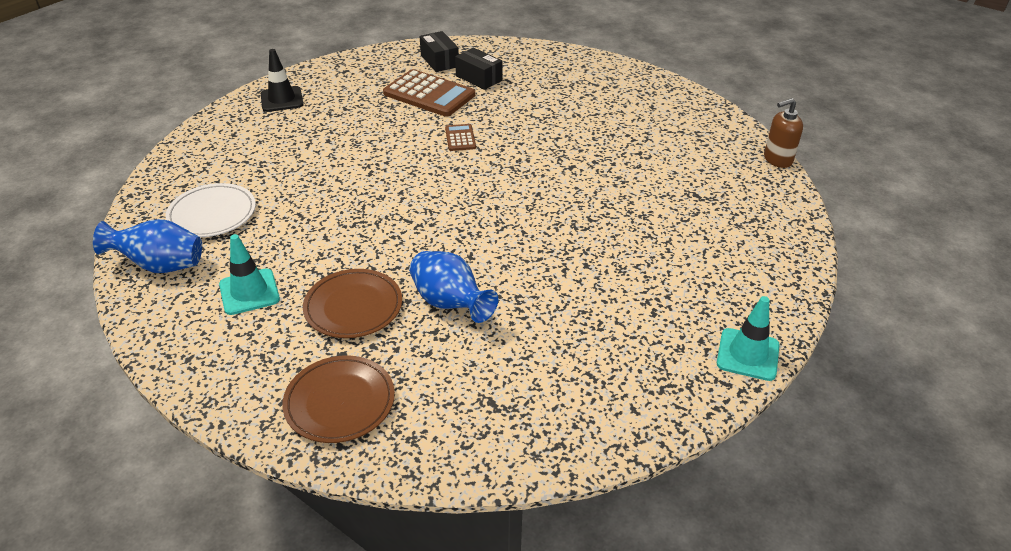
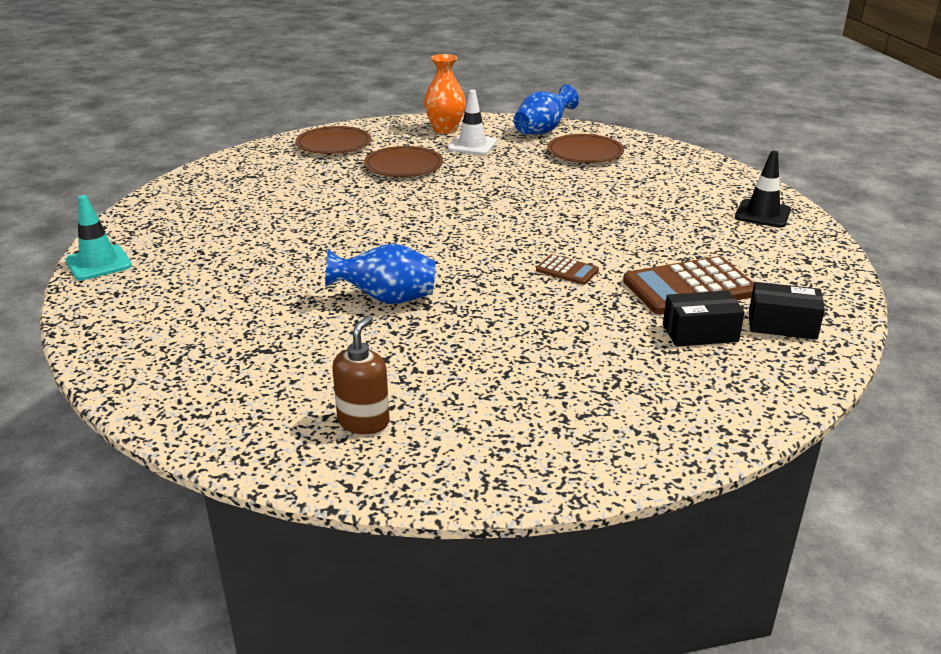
camera: 130 degrees right, 10 degrees down
white plate [165,183,256,237] -> brown plate [547,134,624,163]
turquoise traffic cone [219,234,280,315] -> white traffic cone [448,90,497,155]
blue vase [409,251,498,323] -> blue vase moved to [325,243,435,304]
brown soap dispenser [764,98,803,168] -> brown soap dispenser moved to [332,315,389,434]
none -> orange vase [424,54,466,134]

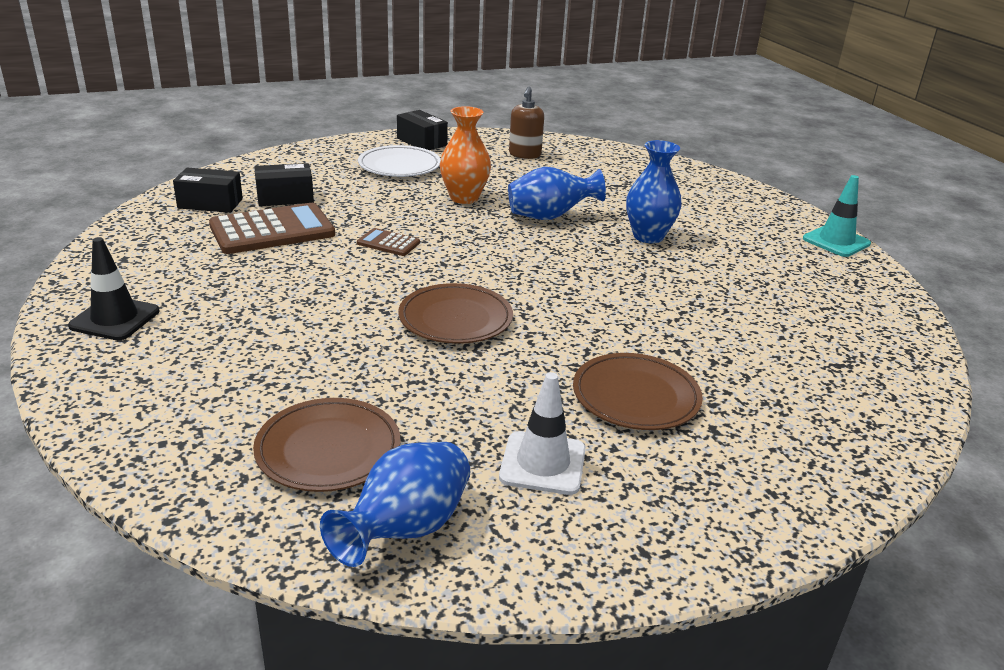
camera: 170 degrees right, 0 degrees up
brown plate [296,126,371,154] -> brown plate moved to [398,283,513,344]
orange vase [424,54,466,134] -> orange vase moved to [440,106,491,204]
none -> white plate [358,145,441,177]
none -> black box [397,110,448,150]
none -> blue vase [626,140,682,243]

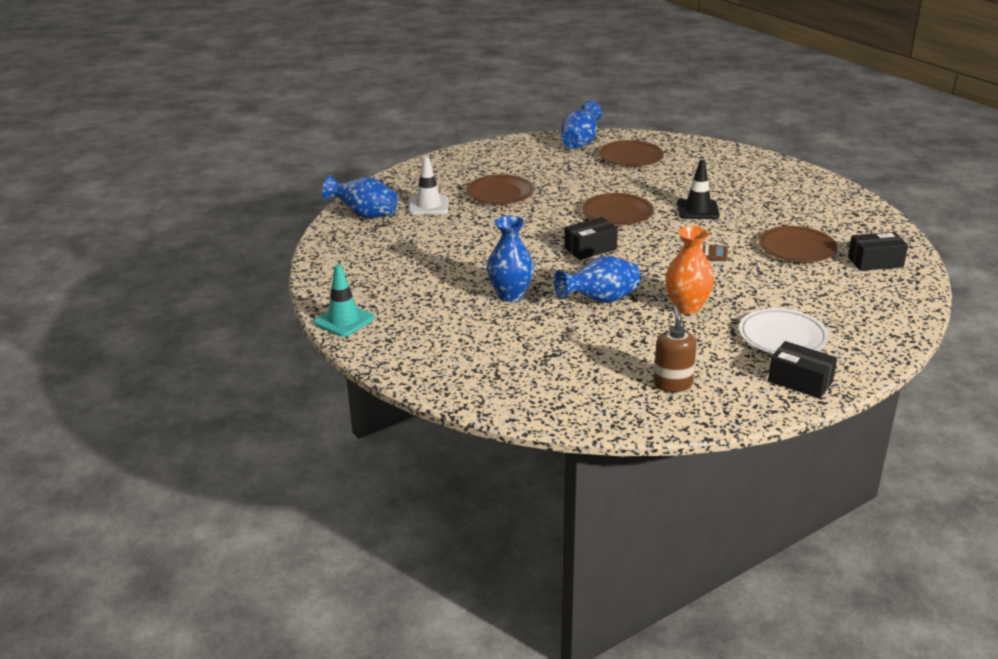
camera: 170 degrees right, 0 degrees up
black traffic cone [68,237,159,340] -> black traffic cone moved to [677,160,720,219]
brown calculator [209,203,335,254] -> brown plate [759,226,838,262]
black box [254,163,314,206] -> black box moved to [564,217,618,260]
white traffic cone [499,372,586,495] -> white traffic cone moved to [409,156,448,215]
none -> blue vase [322,175,398,218]

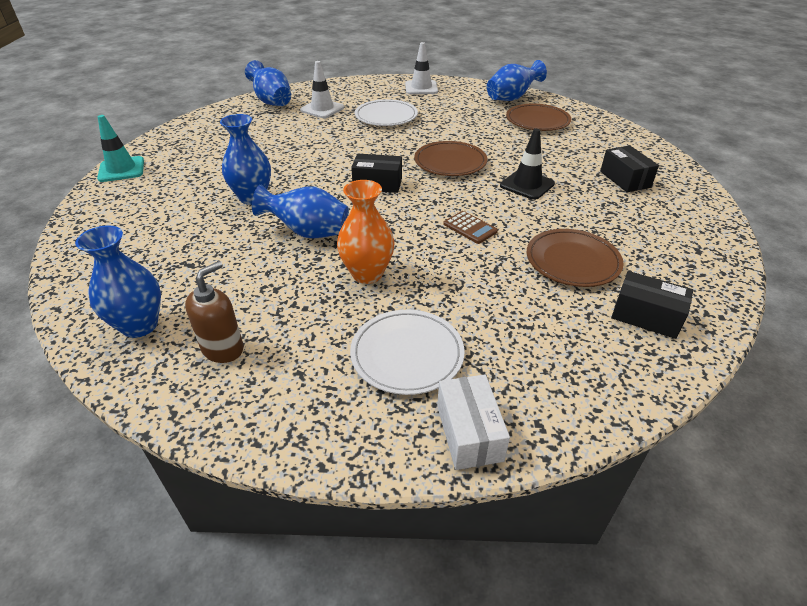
camera: 35 degrees right, 10 degrees up
brown plate [466,174,535,204] -> white plate [355,99,418,126]
black box [768,341,837,399] -> black box moved to [600,145,659,192]
none -> blue vase [75,225,161,338]
none -> white traffic cone [405,42,438,94]
none -> white box [437,374,510,470]

